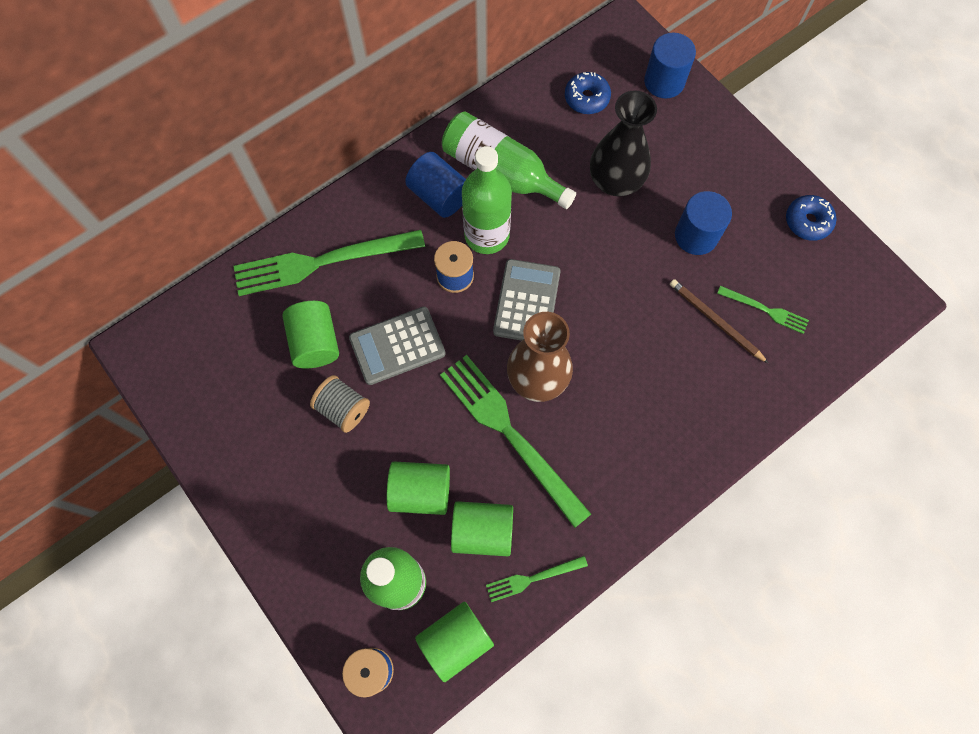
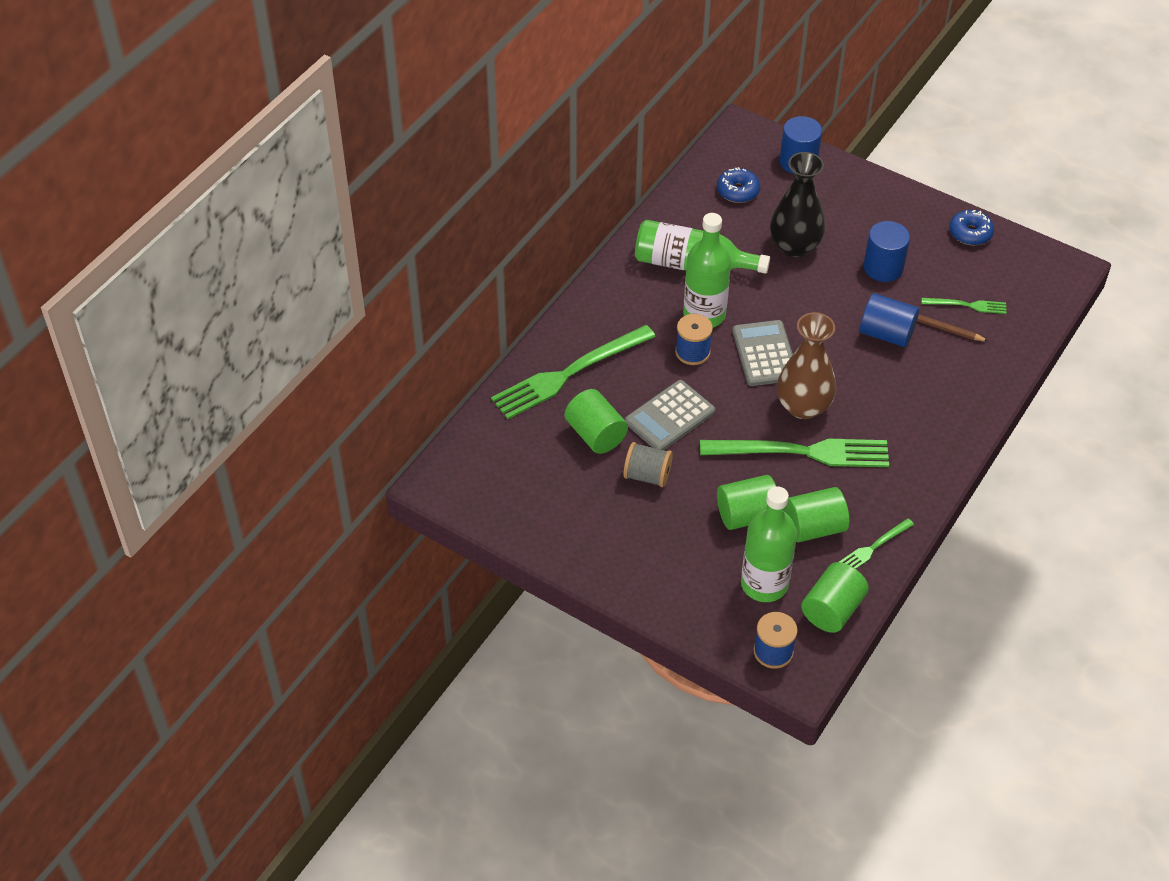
camera: 20 degrees left, 20 degrees down
blue cylinder [405,152,466,218] -> blue cylinder moved to [860,293,919,347]
green fork [440,355,591,528] -> green fork turned 150 degrees clockwise [700,439,889,467]

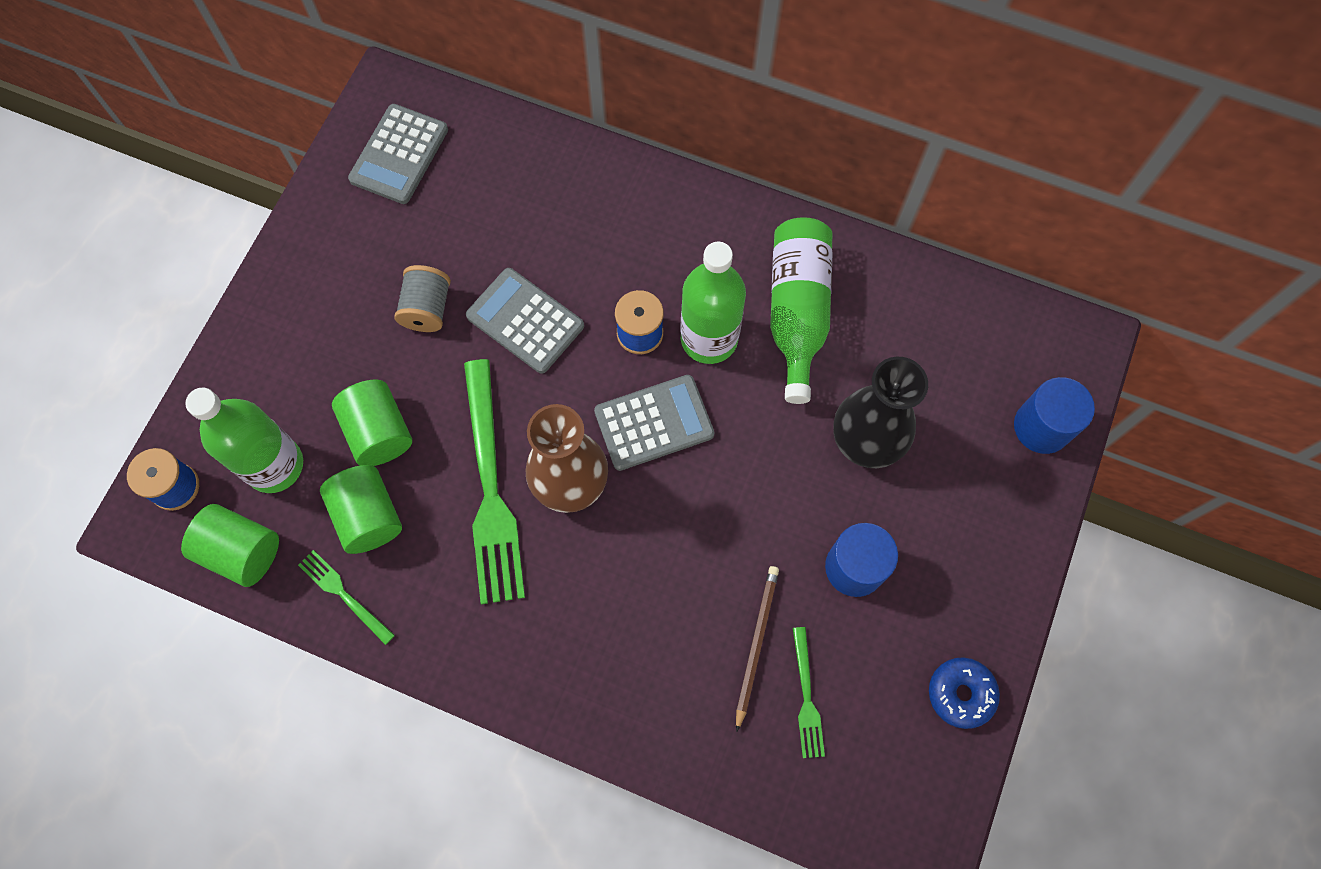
camera: 80 degrees right, 20 degrees up
green fork [491,325,656,419] -> none
green cylinder [565,389,628,454] -> none
blue donut [717,167,760,203] -> none
blue cylinder [860,293,919,347] -> none
none -> grey calculator [348,104,448,204]

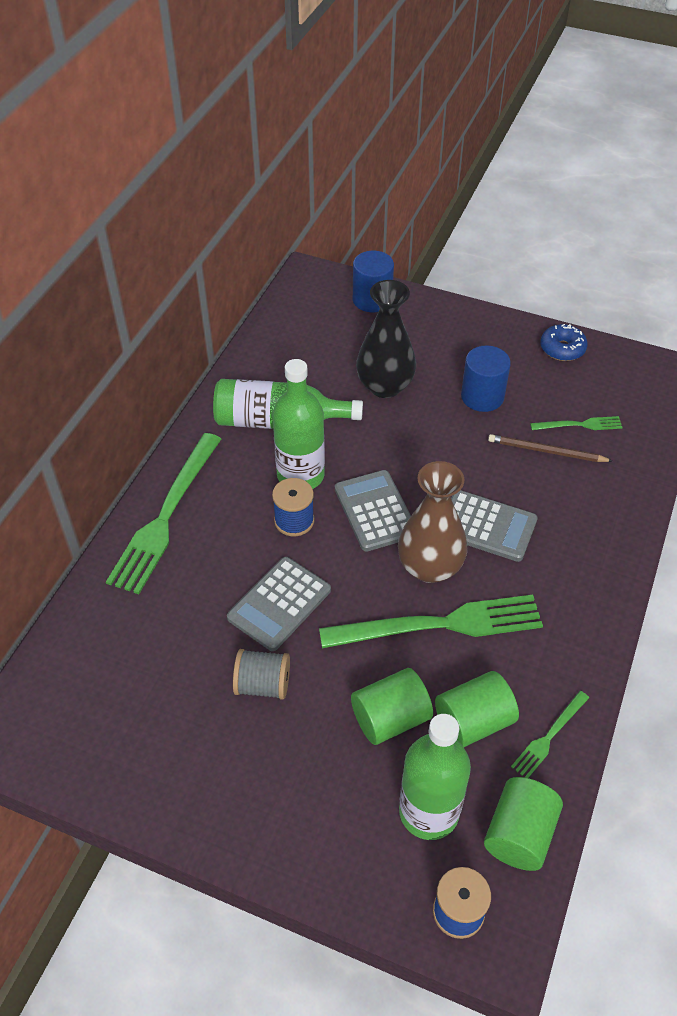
camera: 90 degrees left, 20 degrees down
grey calculator [348,104,448,204] -> grey calculator moved to [451,490,538,562]
none -> green fork [106,433,221,594]

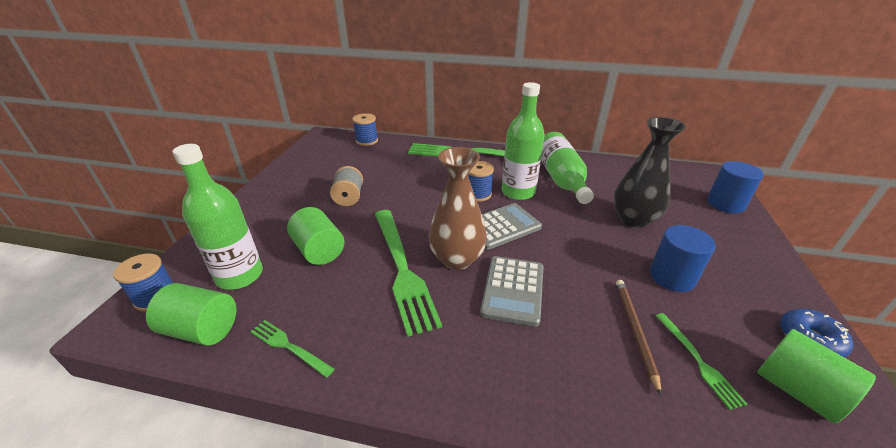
camera: 80 degrees right, 15 degrees down
grey calculator [227,557,331,651] -> none
green cylinder [435,671,519,747] -> green cylinder moved to [758,329,876,423]
none -> blue spool [352,114,378,146]

